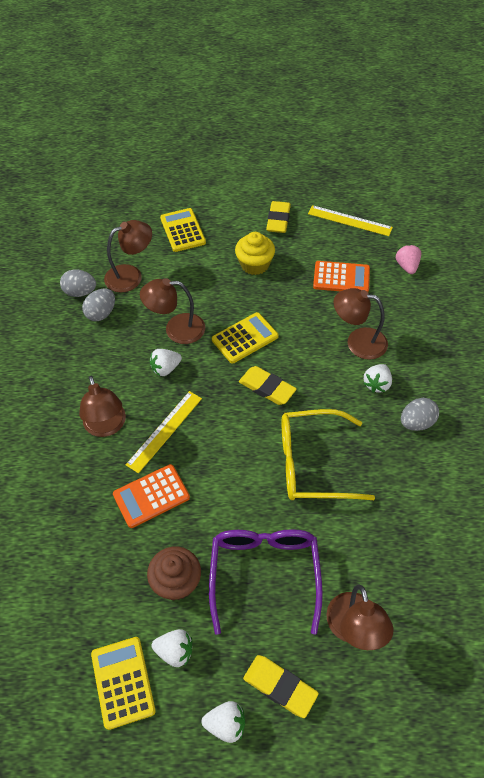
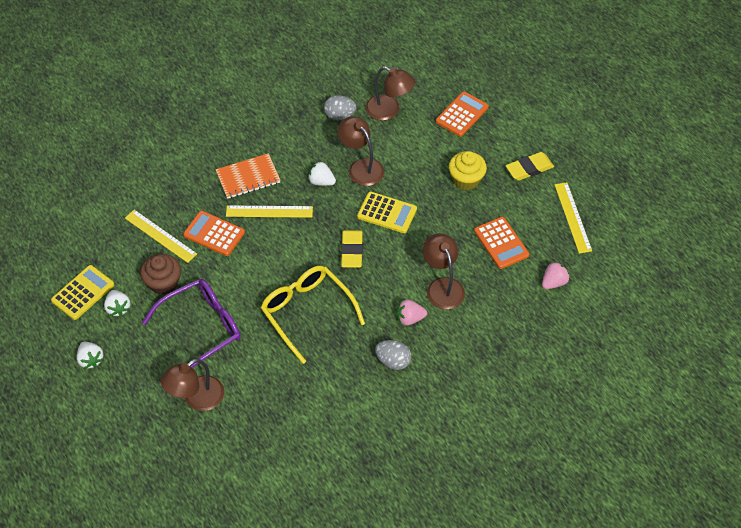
camera: 55 degrees right, 0 degrees up
grey egg [60,269,96,297] -> none
brown lamp [79,376,126,437] -> orange notebook [216,153,281,199]
yellow calculator [160,208,206,252] -> orange calculator [436,91,489,137]
yellow eraser [243,655,319,718] -> none
white strawberry [364,364,392,393] -> pink strawberry [397,299,427,326]
none -> yellow ruler [125,210,197,263]

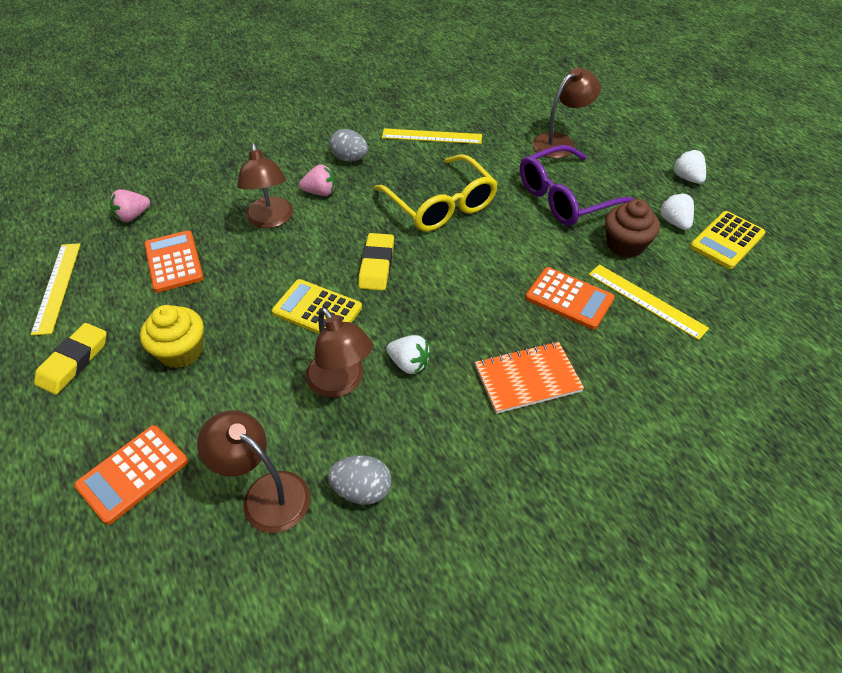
camera: 175 degrees left, 5 degrees down
yellow ruler [226,205,313,218] -> yellow ruler moved to [382,128,482,144]
yellow eraser [506,152,554,181] -> yellow eraser turned 45 degrees counterclockwise [34,323,107,395]

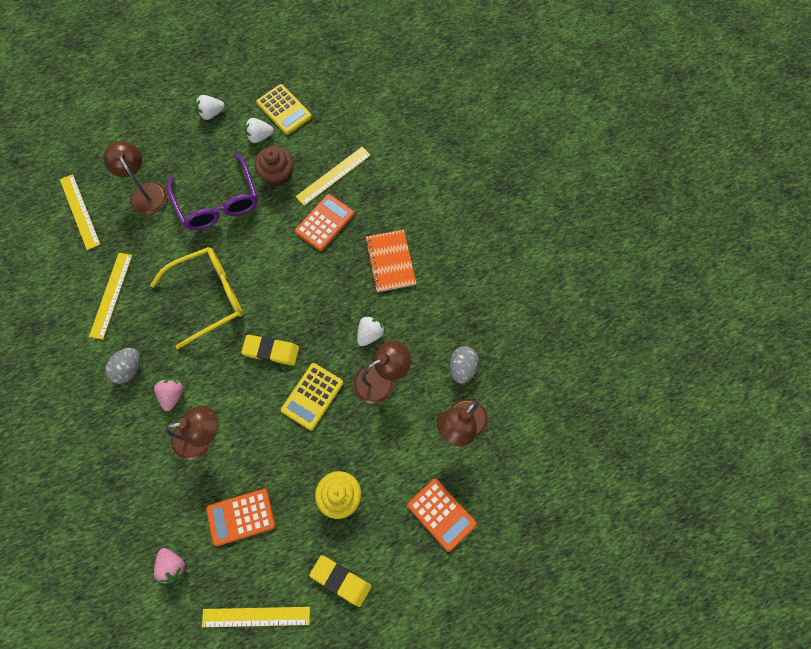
camera: 85 degrees left, 20 degrees up
none -> yellow ruler [60,174,101,250]

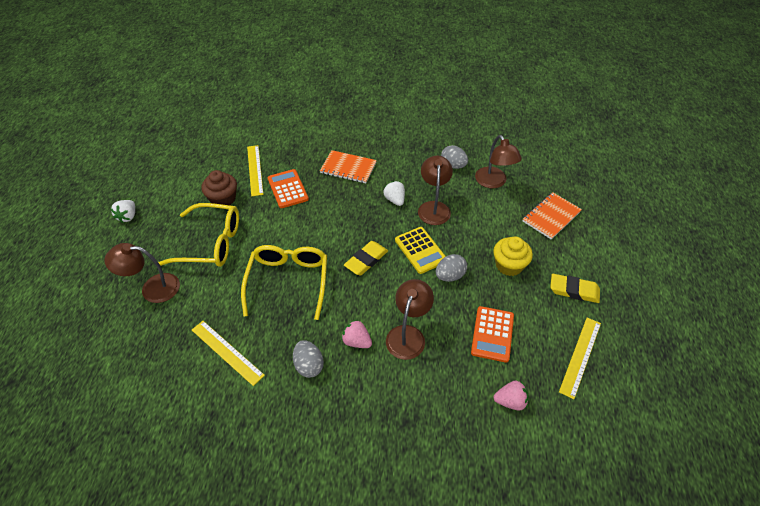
camera: 60 degrees left, 20 degrees down
yellow ruler [60,174,101,250] -> none
purple glasses [167,153,258,230] -> yellow glasses [158,203,239,267]
white strawberry [245,118,274,143] -> none
yellow calculator [256,84,312,135] -> none
yellow eraser [309,555,372,607] -> yellow eraser turned 45 degrees clockwise [550,274,600,303]
orange calculator [407,479,477,552] -> orange notebook [523,192,582,240]
none -> grey egg [436,254,467,282]

